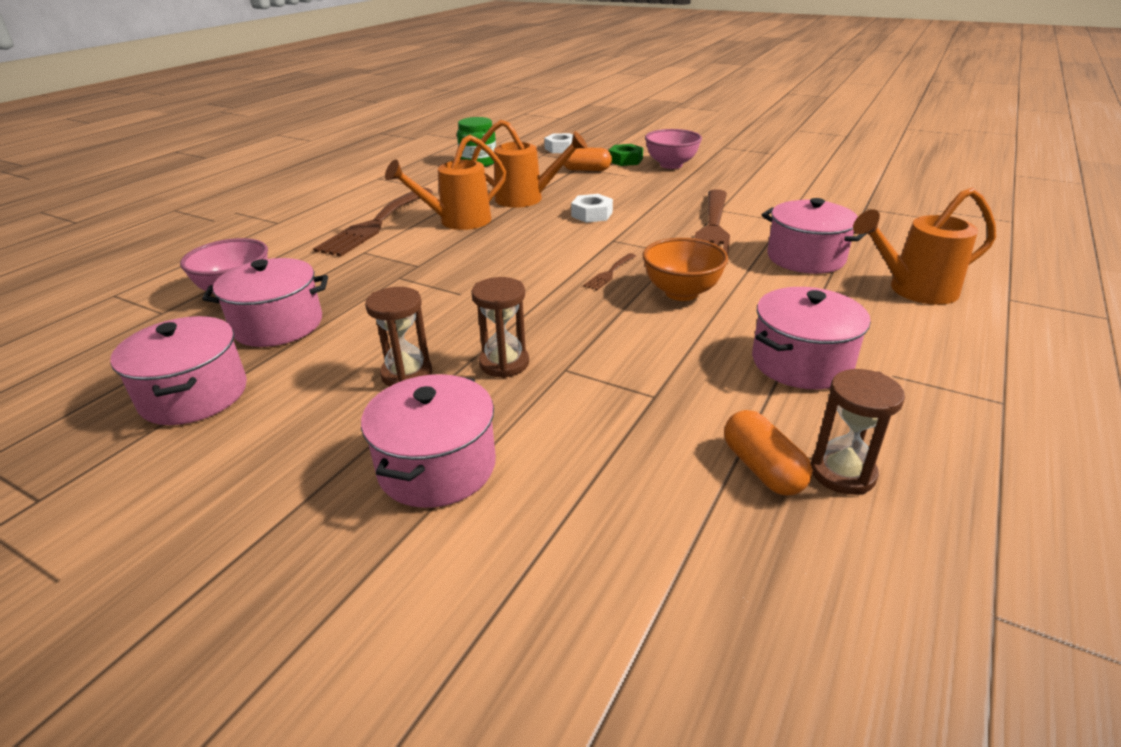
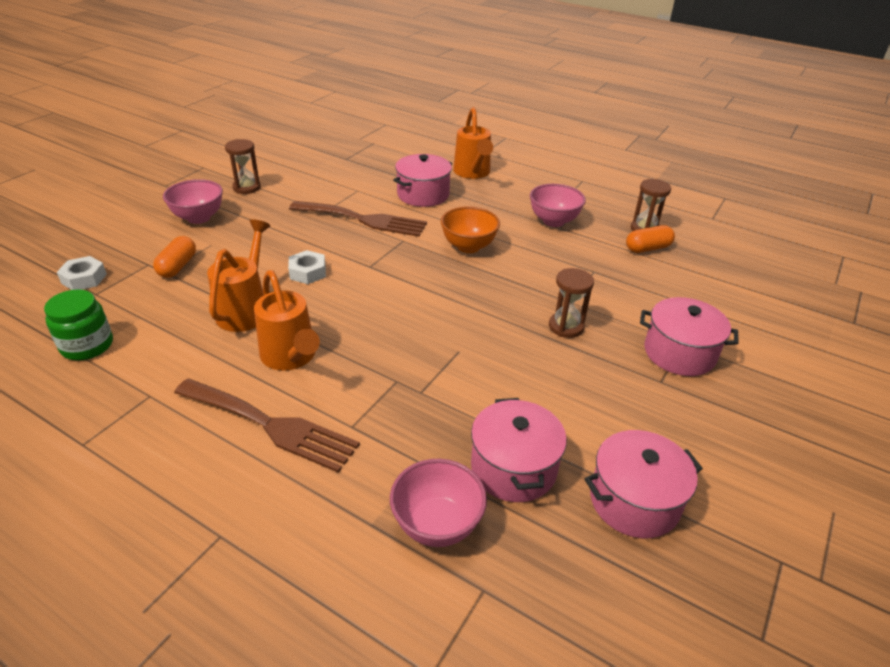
camera: 90 degrees left, 5 degrees up
brown hourglass [365,287,432,387] -> brown hourglass moved to [225,139,261,194]
brown fork [583,253,636,290] -> none
green nut [609,144,643,166] -> none
pink pot [752,287,871,389] -> pink bowl [530,184,586,227]

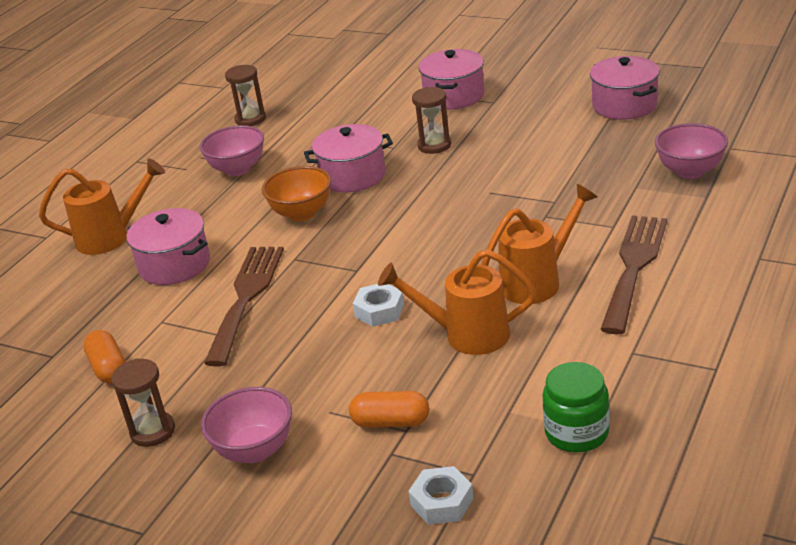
camera: 90 degrees left, 5 degrees down
pink pot [471,398,567,502] -> pink pot moved to [304,124,393,193]
orange capsule [626,225,675,253] -> orange capsule moved to [83,330,126,383]

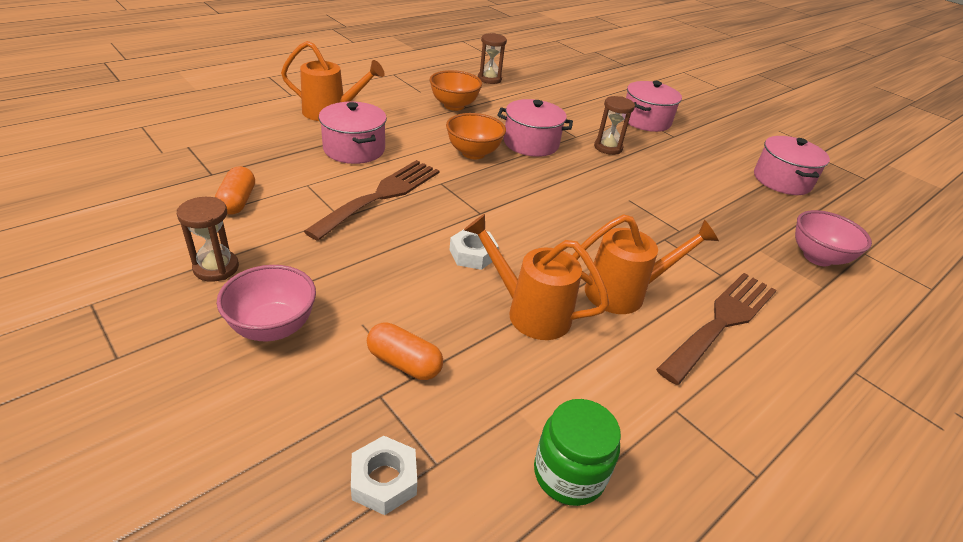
camera: 15 degrees right, 5 degrees up
pink bowl [199,125,264,176] -> orange bowl [430,70,482,111]

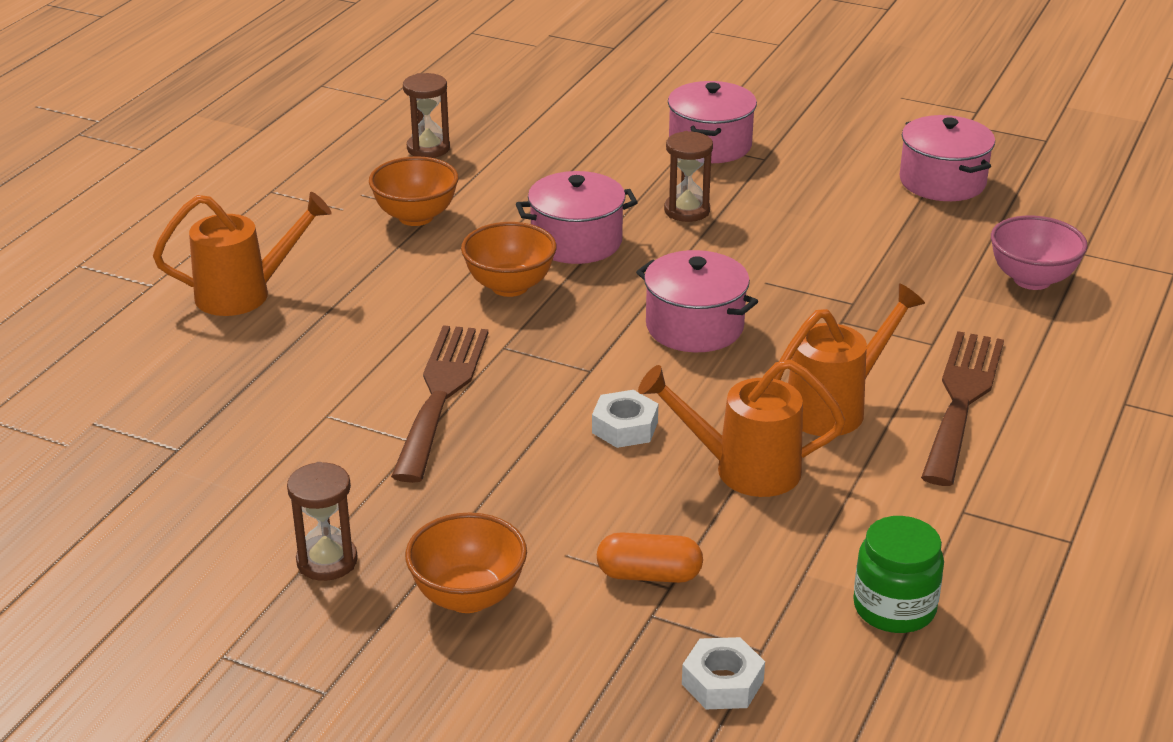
camera: 20 degrees left, 5 degrees down
orange capsule [215,166,255,215] -> none
pink bowl [217,265,316,341] -> orange bowl [405,512,527,613]
pink pot [319,102,387,164] -> pink pot moved to [636,250,758,352]

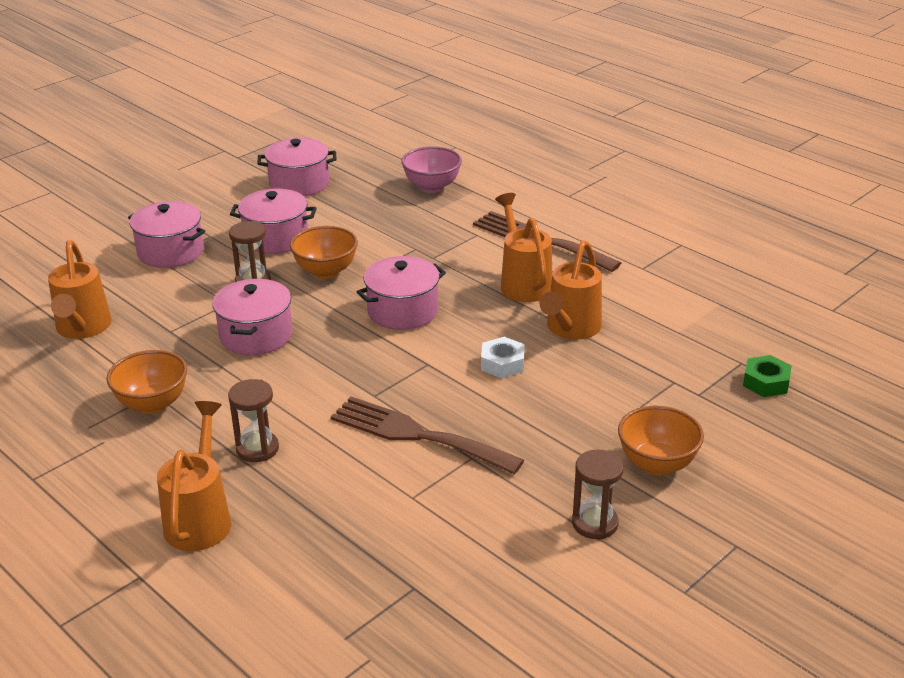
camera: 70 degrees left, 0 degrees up
brown hourglass [403,73,450,158] -> brown hourglass moved to [228,379,279,462]
orange bowl [461,222,557,297] -> orange bowl moved to [290,226,358,279]
orange capsule [597,532,703,583] -> none
white nut [682,637,765,709] -> green nut [743,355,792,397]
green jar [853,516,944,633] -> none
none -> orange watering can [48,240,112,339]
none -> pink pot [230,189,317,254]

